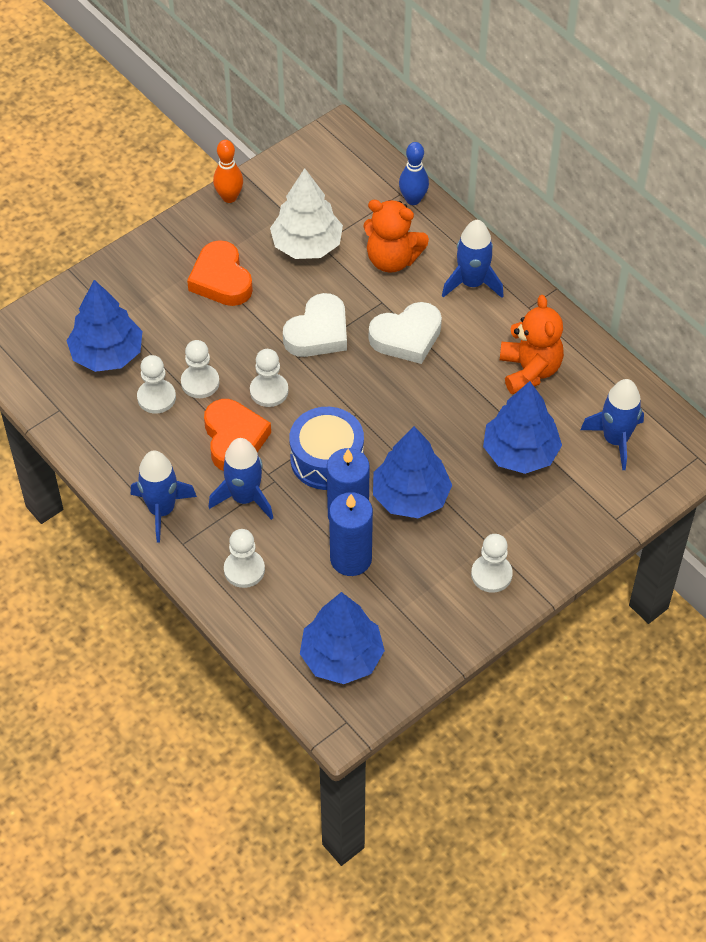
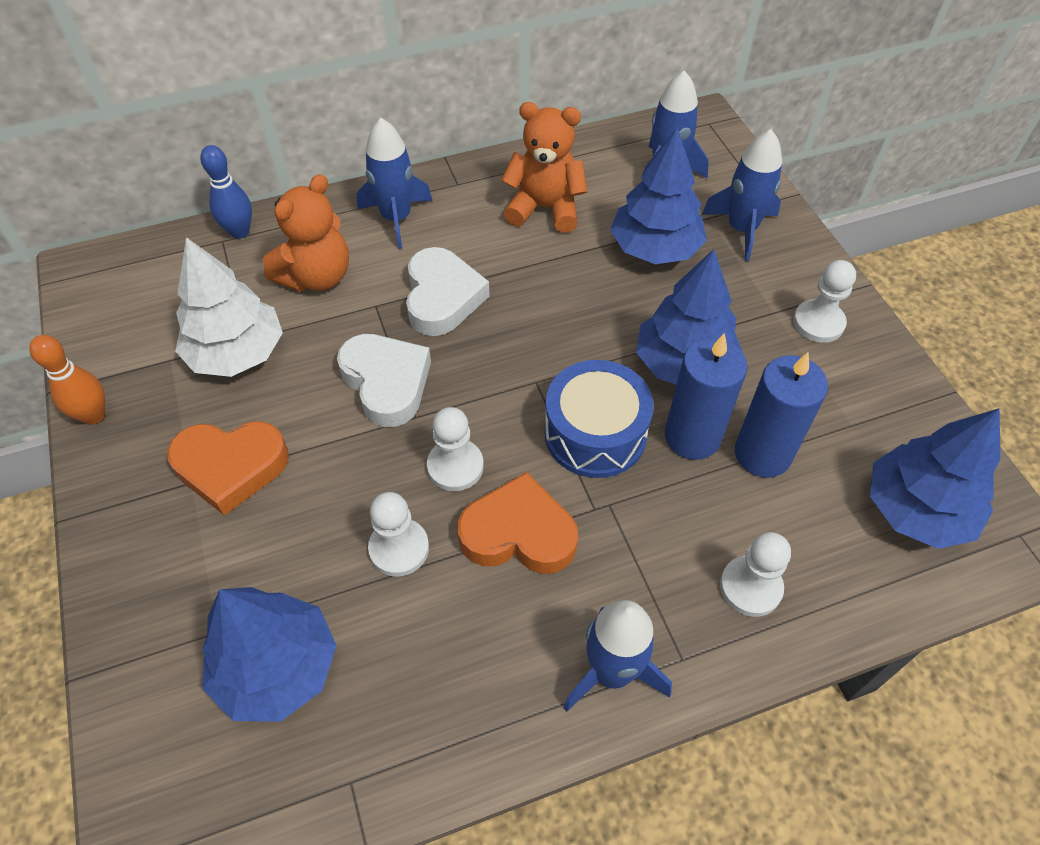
camera: 70 degrees left, 0 degrees up
white pawn [137,355,176,414] -> none
blue rocket [208,438,273,520] -> blue rocket moved to [702,129,782,261]

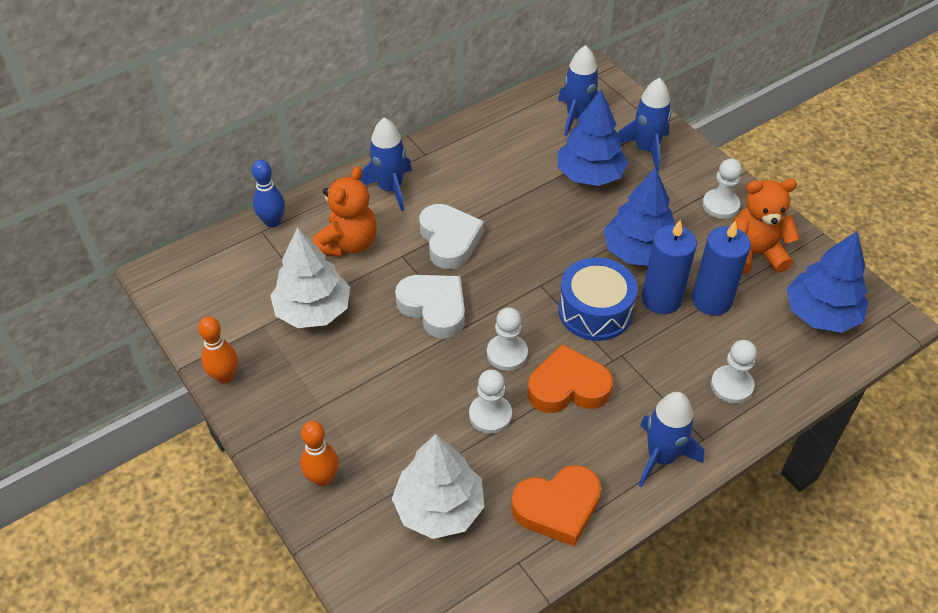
camera: 15 degrees left, 5 degrees down
orange heart [167,421,289,516] -> orange heart moved to [511,465,601,546]
blue tree [202,587,337,722] -> white tree [392,434,484,539]
orange teddy bear [501,102,587,233] -> orange teddy bear moved to [733,179,800,275]
none -> orange bowling pin [300,421,339,487]

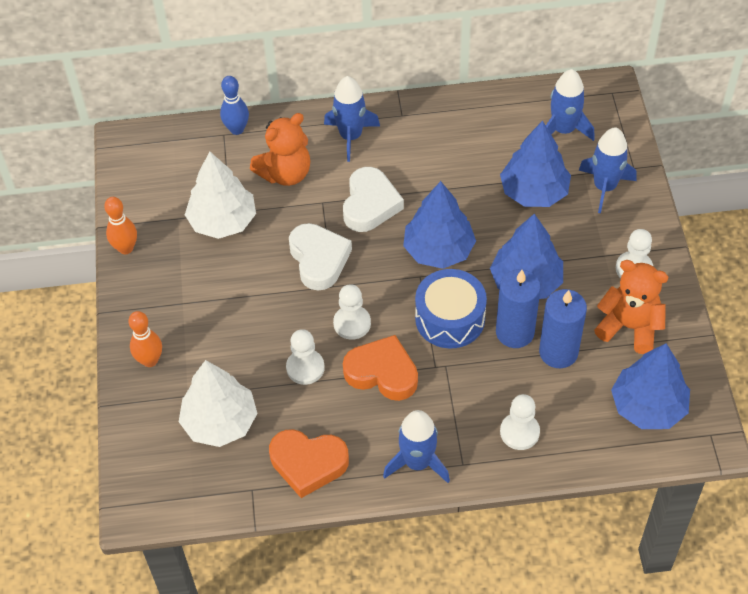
camera: 30 degrees right, 5 degrees up
none -> blue tree [403,181,476,269]

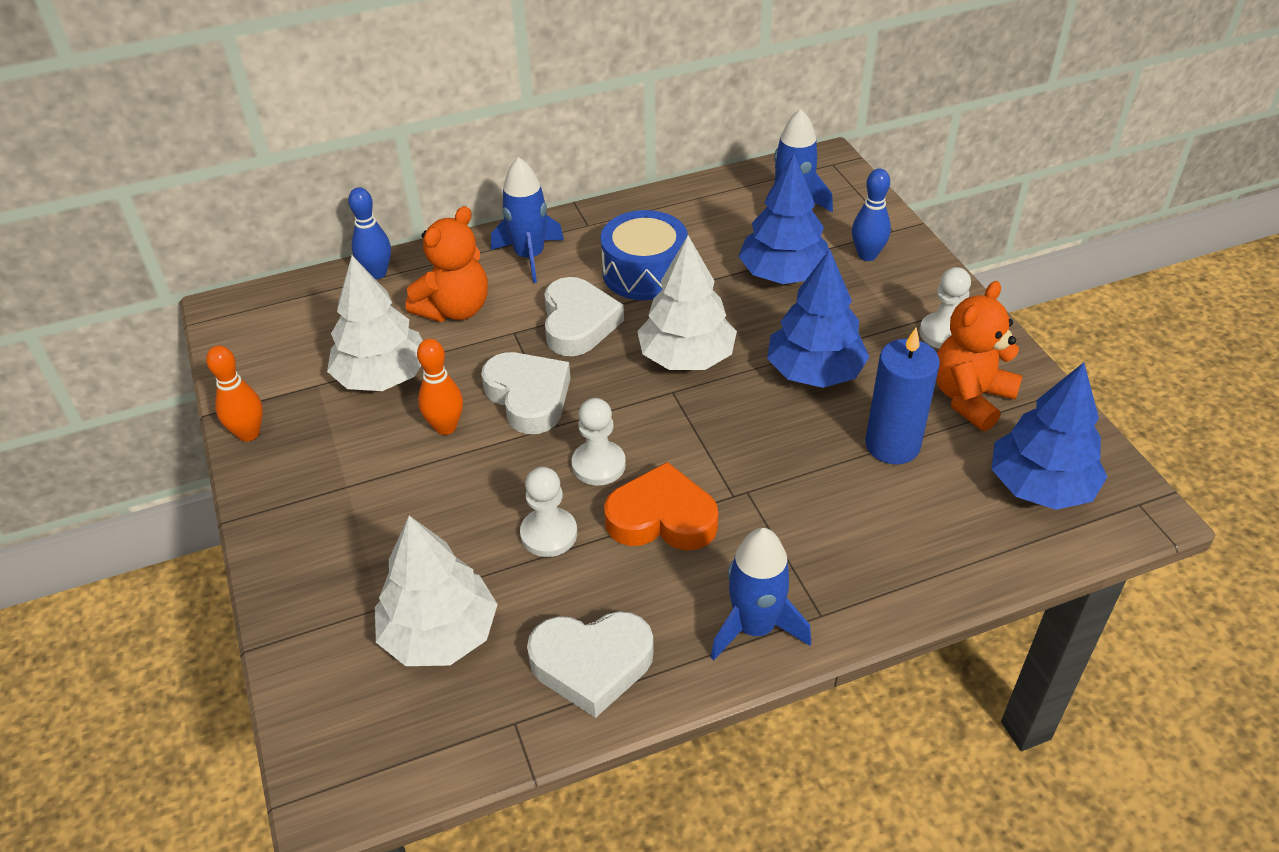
camera: 15 degrees left, 10 degrees down
orange bowling pin [128,311,162,367] -> orange bowling pin moved to [417,339,463,435]
orange heart [269,429,349,498] -> white heart [527,611,654,718]
blue tree [403,181,476,269] -> white tree [637,236,737,370]
blue drum [415,269,487,349] -> blue drum moved to [601,210,688,300]
blue candle [496,269,541,348] -> none
white pawn [500,394,540,450] -> none
blue rocket [579,127,637,213] -> blue bowling pin [852,169,891,261]
orange teddy bear [594,260,668,354] -> orange teddy bear turned 60 degrees counterclockwise [936,281,1023,431]

